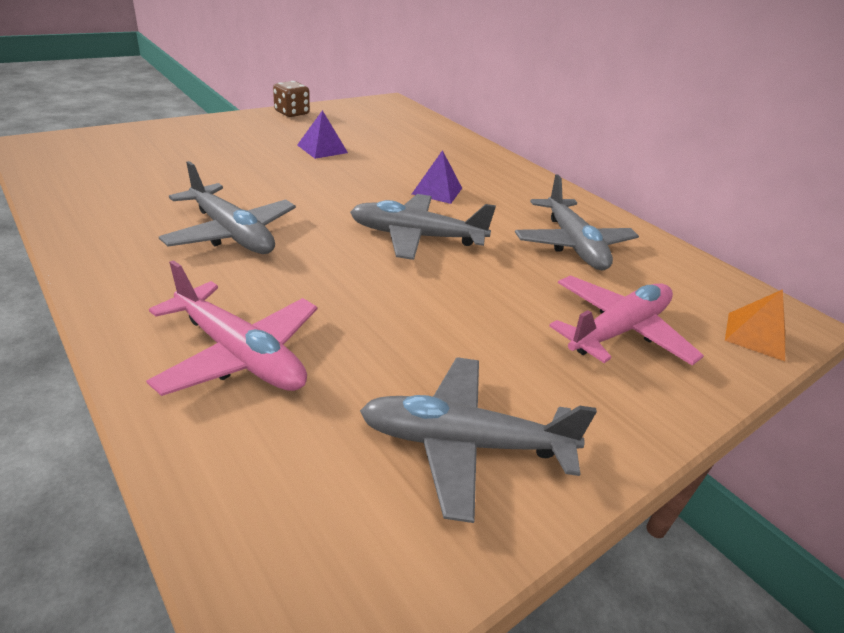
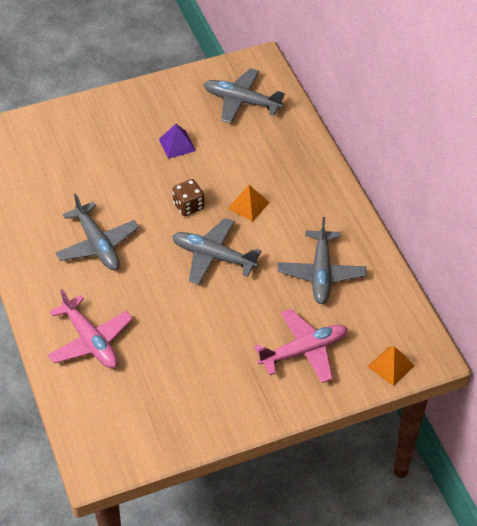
camera: 20 degrees right, 15 degrees up
brown dice [273,81,310,117] -> brown dice moved to [172,179,204,216]
grey plane [360,357,597,523] -> grey plane moved to [204,68,285,123]
purple pyramid [412,150,462,204] -> orange pyramid [227,185,270,222]

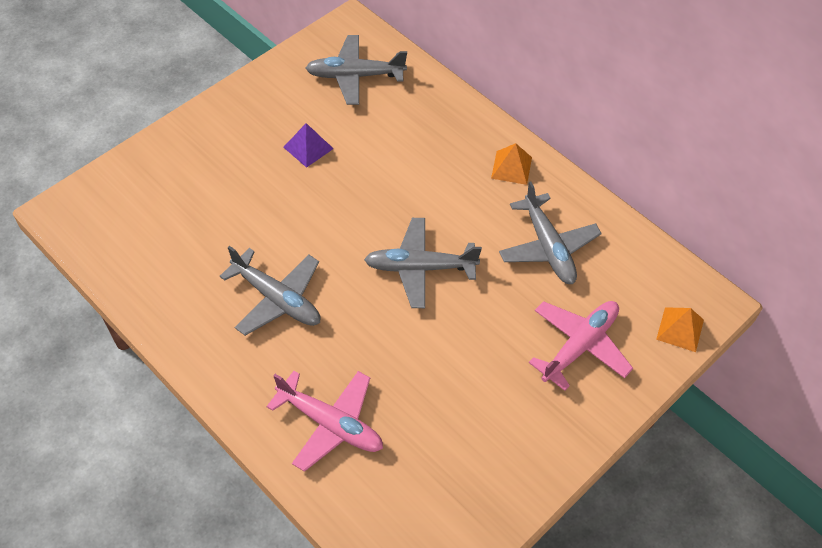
camera: 25 degrees left, 5 degrees up
brown dice [172,179,204,216] -> none
orange pyramid [227,185,270,222] -> orange pyramid moved to [491,143,532,185]

